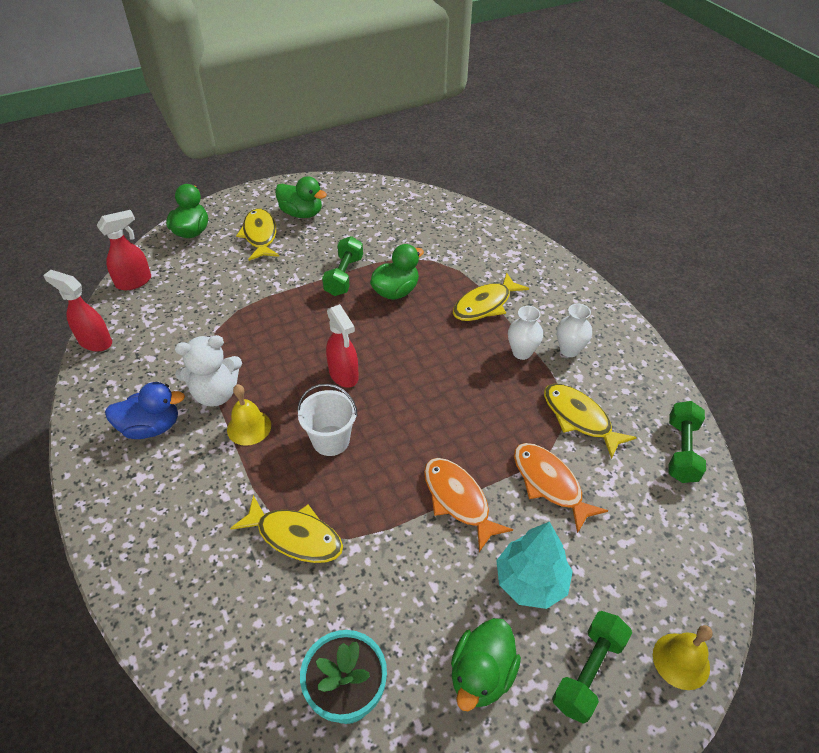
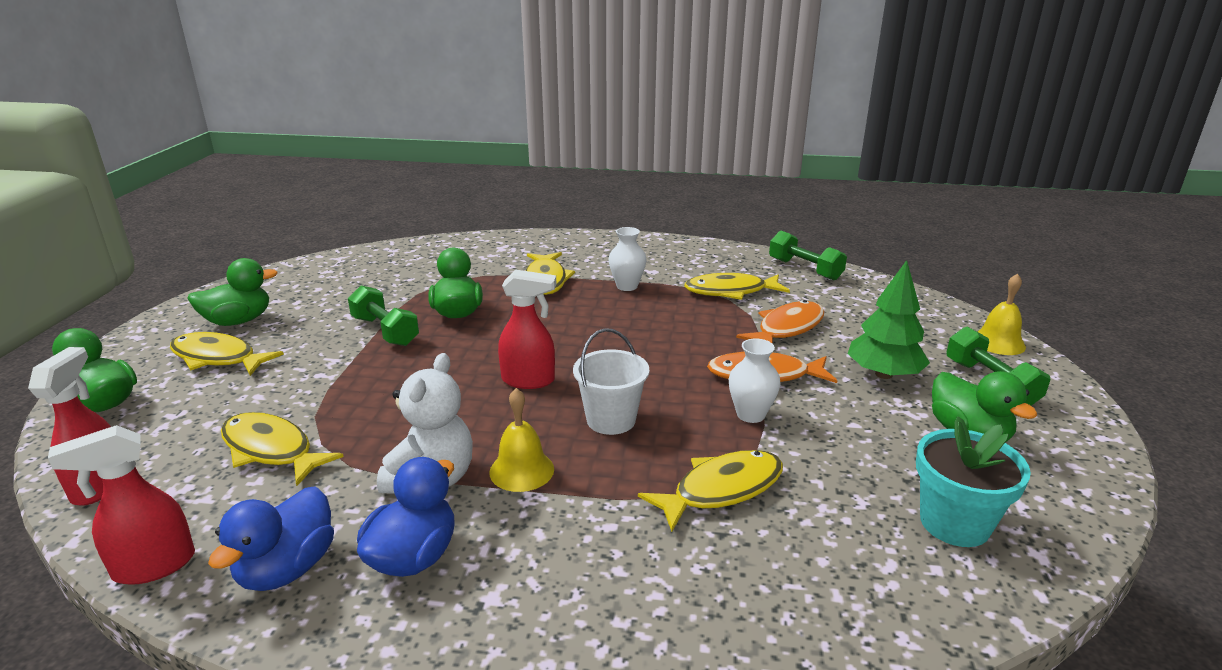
camera: 55 degrees left, 20 degrees down
turquoise tree [496,522,573,609] -> green tree [848,260,930,379]
orange fish [514,443,608,534] -> orange fish turned 135 degrees clockwise [736,300,825,344]
white vase [557,303,592,357] -> white vase moved to [729,338,781,423]
none -> blue duck [208,486,334,591]
none -> yellow fish [221,412,344,486]

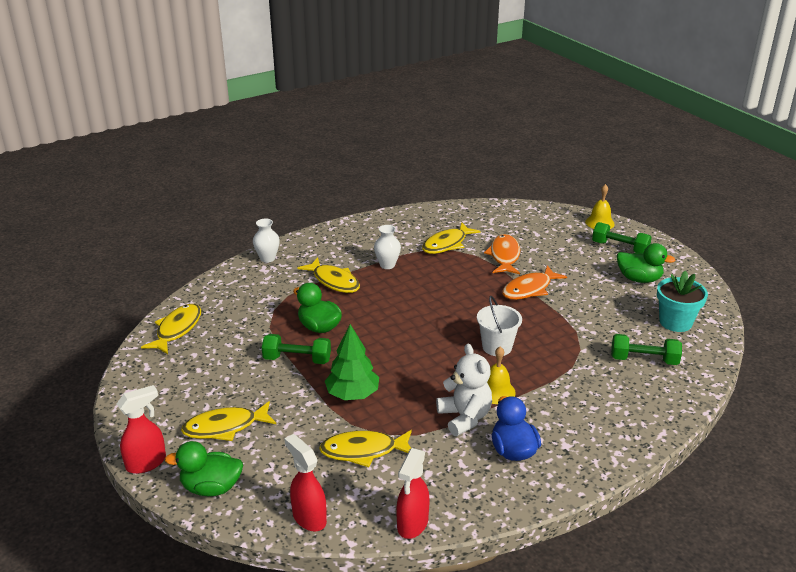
camera: 40 degrees left, 5 degrees up
green duck [187,258,278,326] -> none
blue duck [208,486,334,591] -> none
red spray bottle [498,270,556,389] -> red spray bottle moved to [117,385,166,474]
yellow fish [638,450,783,532] -> yellow fish moved to [141,304,201,354]
white vase [729,338,781,423] -> white vase moved to [253,218,280,263]
green dumbbell [769,231,847,280] -> green dumbbell moved to [611,334,682,365]
green tree [848,260,930,379] -> green tree moved to [325,324,379,400]

